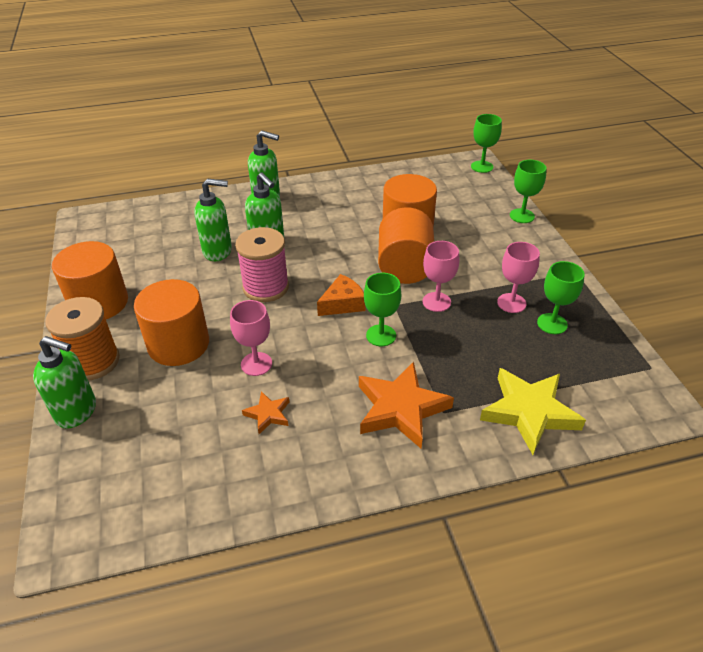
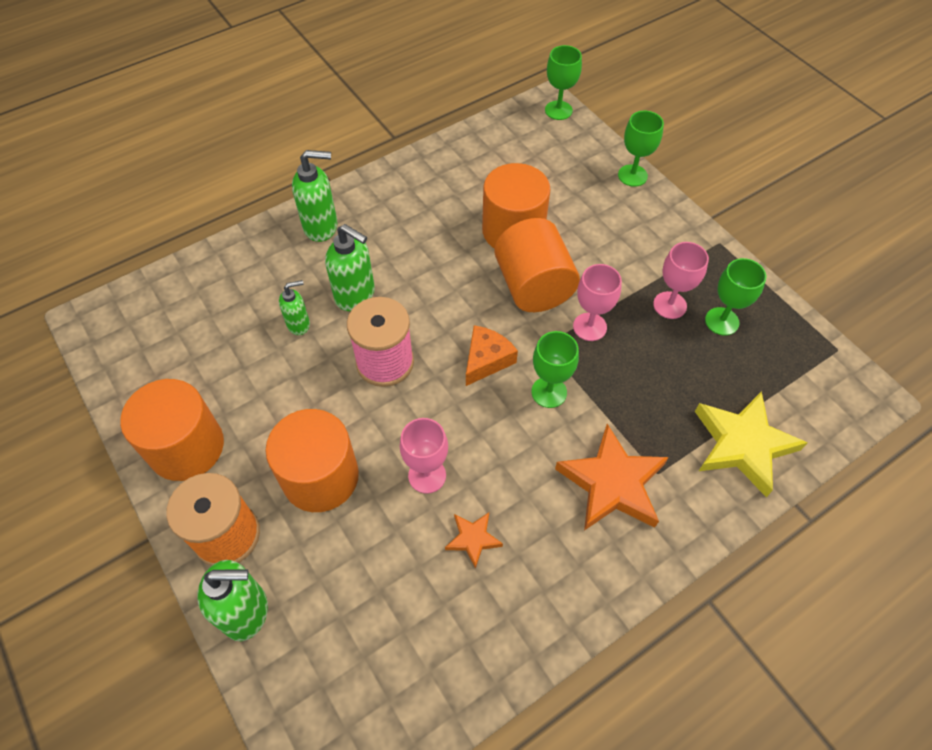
camera: 20 degrees left, 15 degrees up
green soap dispenser [194,178,232,261] -> green soap dispenser [279,280,310,335], size x0.61

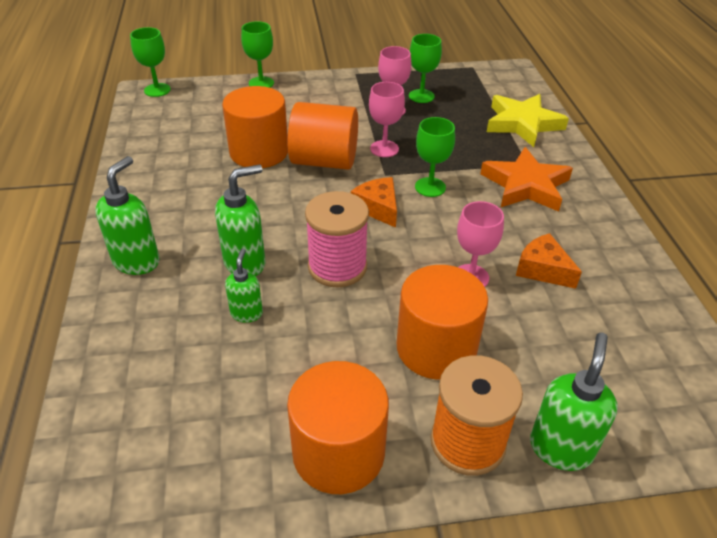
camera: 65 degrees left, 15 degrees down
orange star [445,512,503,569] -> orange cheese [516,233,582,289]

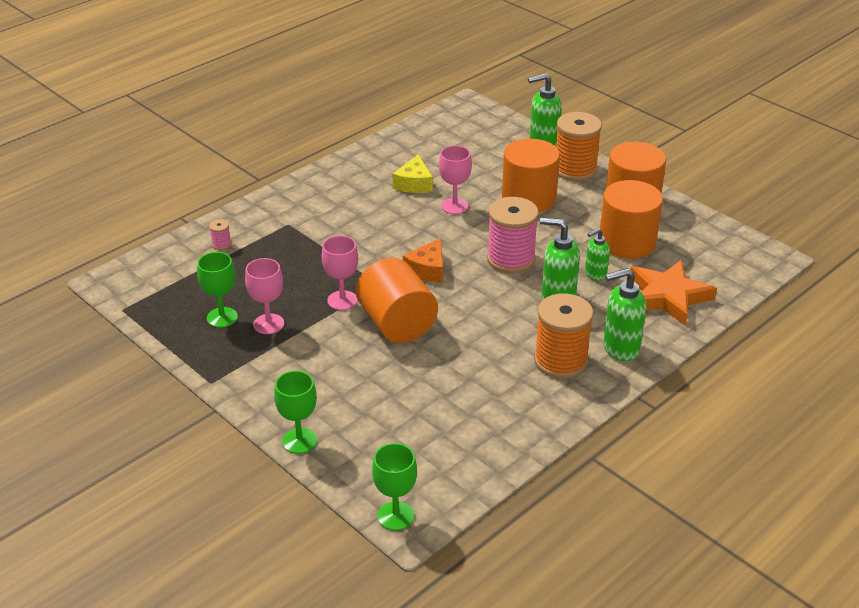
camera: 125 degrees left, 5 degrees down
orange cylinder [222,86,288,168] -> orange cylinder moved to [600,180,663,259]
green goblet [415,117,455,197] -> none
orange star [480,147,573,212] -> orange star moved to [631,260,717,326]
yellow star [487,94,569,147] -> pink spool [209,219,231,250]
orange cheese [516,233,582,289] -> yellow cheese [392,154,433,193]
none -> orange spool [534,293,594,379]

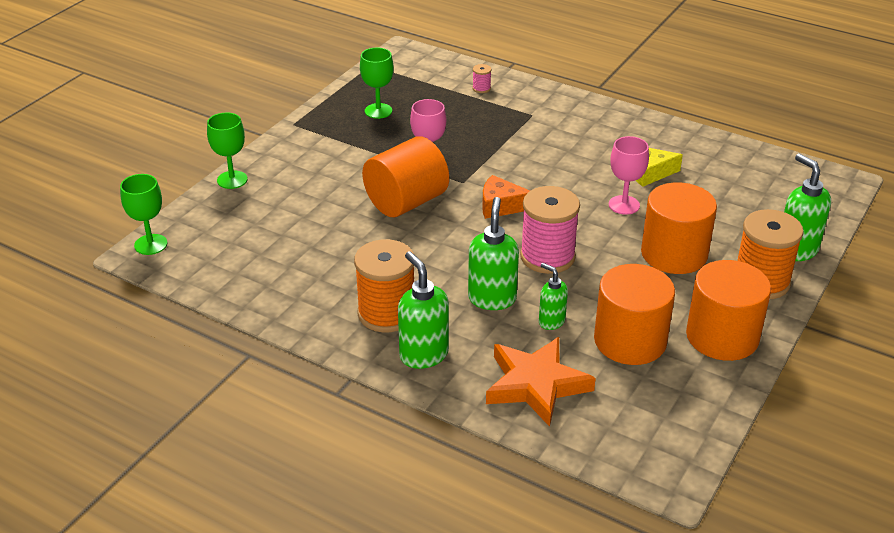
camera: 75 degrees right, 0 degrees up
pink goblet [245,258,284,334] -> none

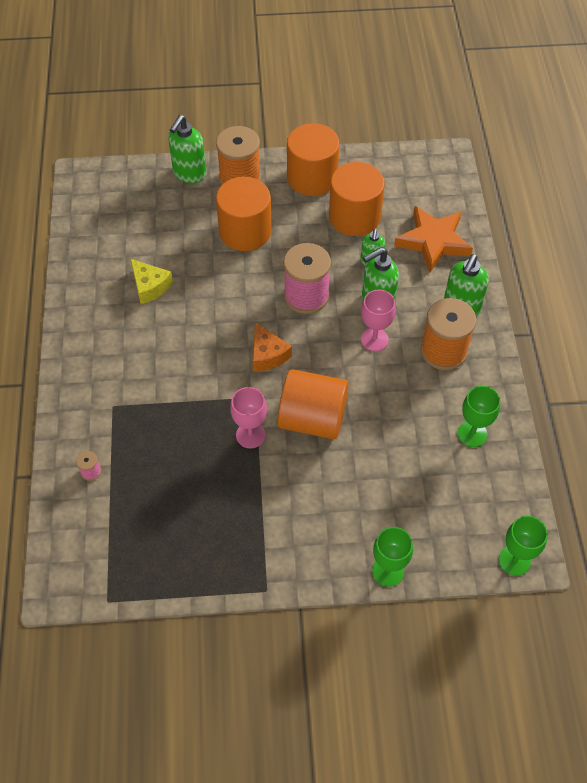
camera: 125 degrees left, 20 degrees up
green goblet [360,48,394,119] -> green goblet moved to [458,386,500,447]
pink goblet [609,136,649,215] -> pink goblet moved to [361,290,396,351]

